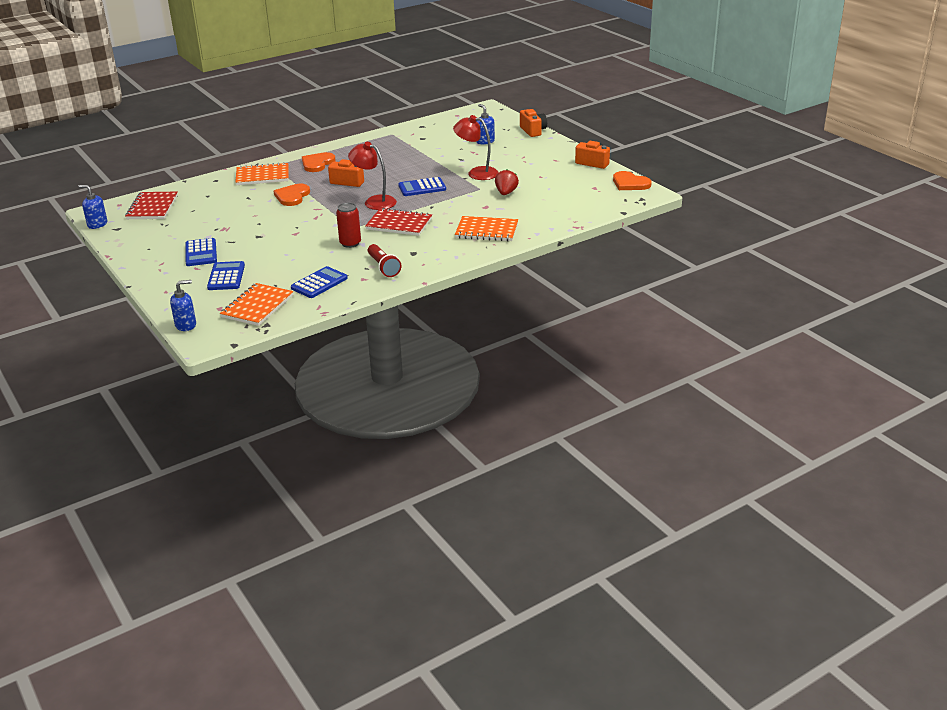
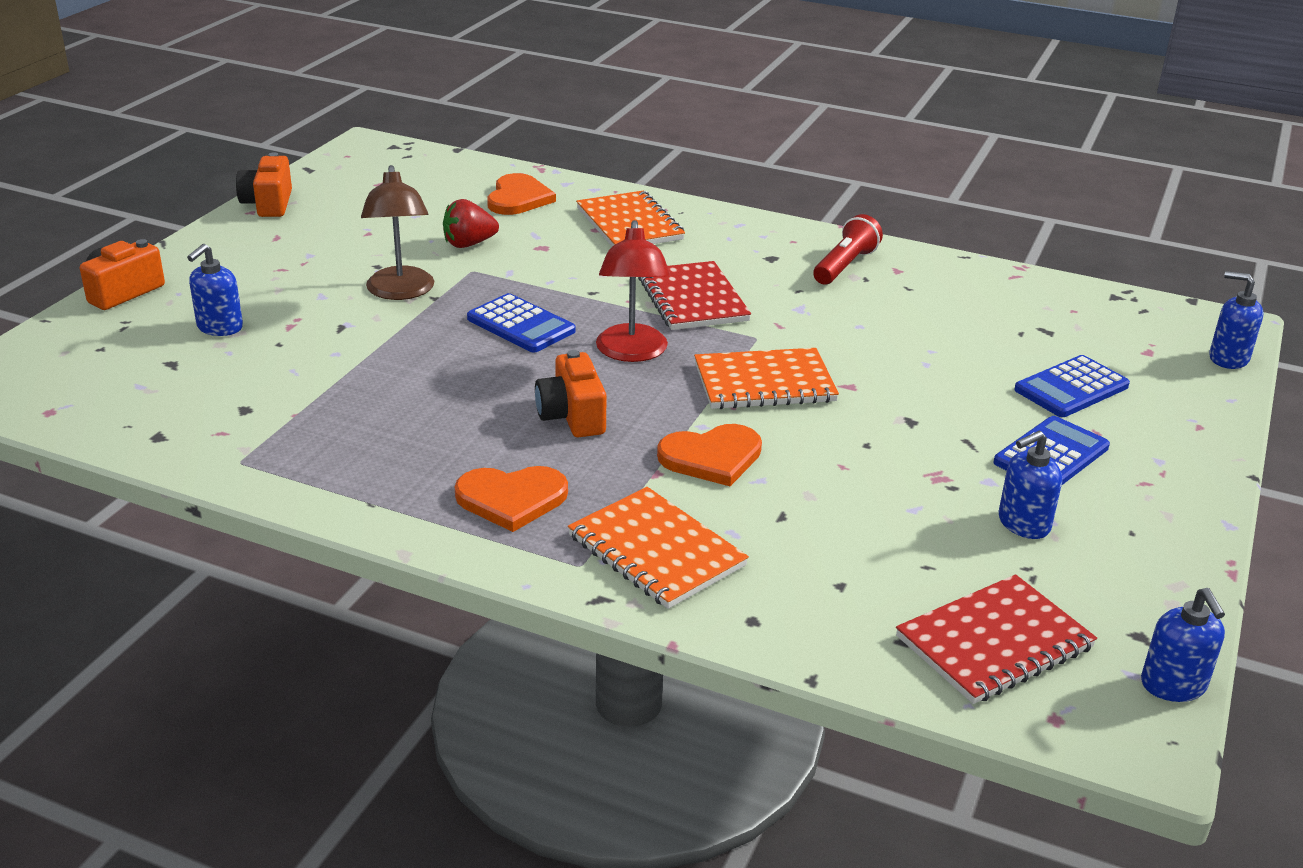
camera: 125 degrees left, 0 degrees up
orange notebook [220,283,294,326] -> orange notebook moved to [694,348,839,409]
blue calculator [291,266,348,298] -> none
red can [336,203,361,248] -> none
red lamp [453,115,499,180] -> brown lamp [361,165,434,300]
orange heart [613,171,652,190] -> orange heart moved to [487,173,556,215]
none -> blue soap dispenser [999,431,1062,539]

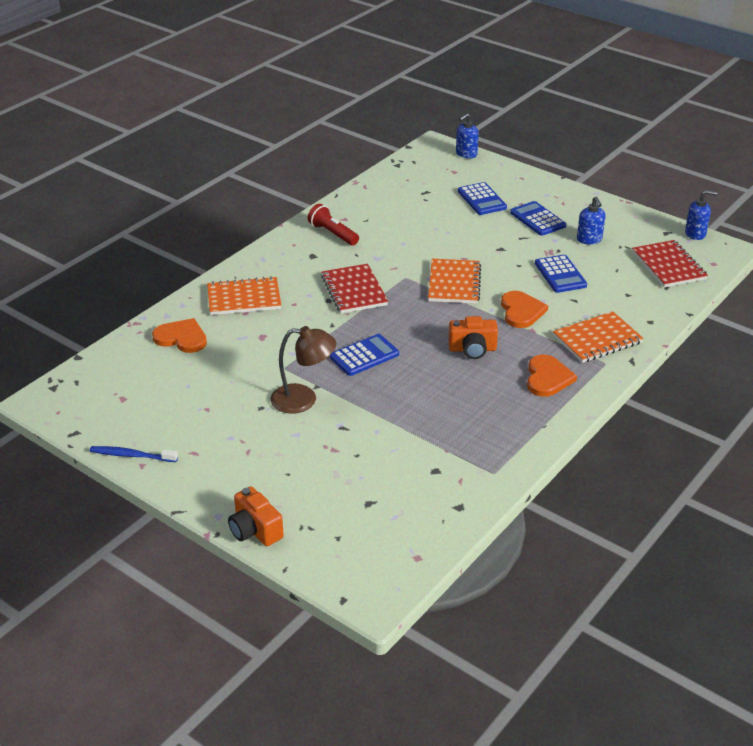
camera: 75 degrees left, 5 degrees up
blue soap dispenser [187,244,243,336] -> none
orange camera [236,152,292,217] -> blue toothbrush [90,446,178,462]
red strawberry [443,199,499,248] -> none
red lamp [596,220,670,362] -> none
red notebook [638,261,751,330] -> red notebook turned 75 degrees clockwise [321,264,388,313]
none -> blue calculator [535,255,587,293]

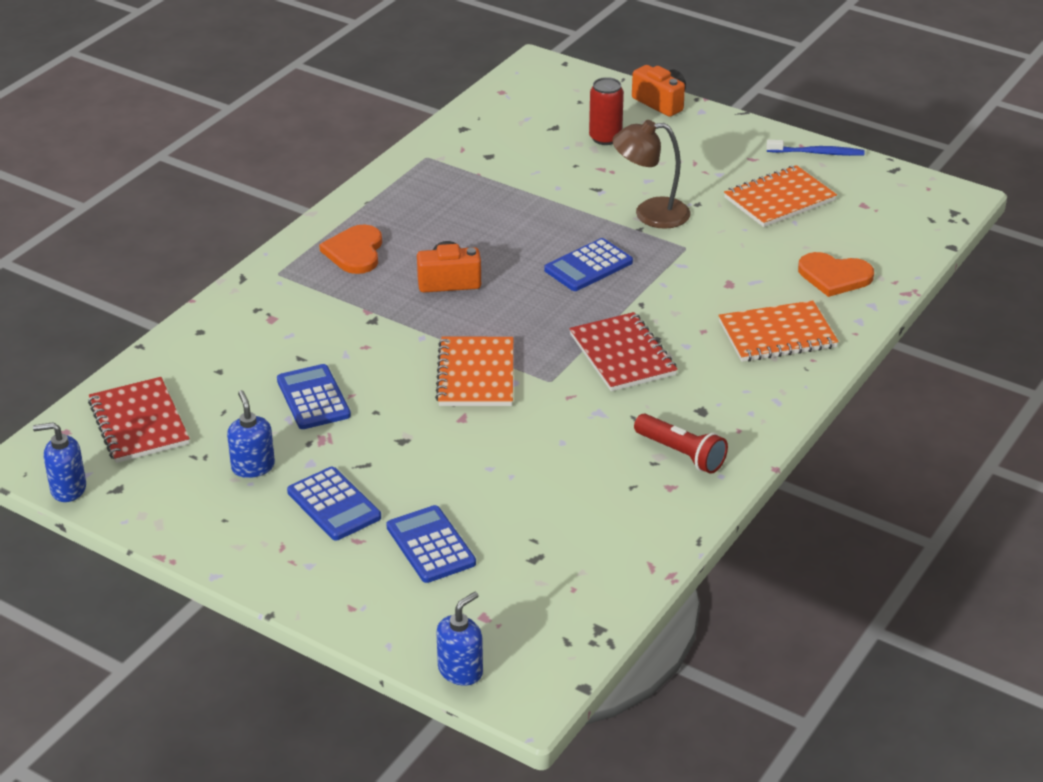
camera: 175 degrees right, 0 degrees up
orange heart [501,291,548,328] -> none
orange notebook [553,311,644,363] -> orange notebook moved to [724,165,837,227]
none -> red can [589,77,624,145]

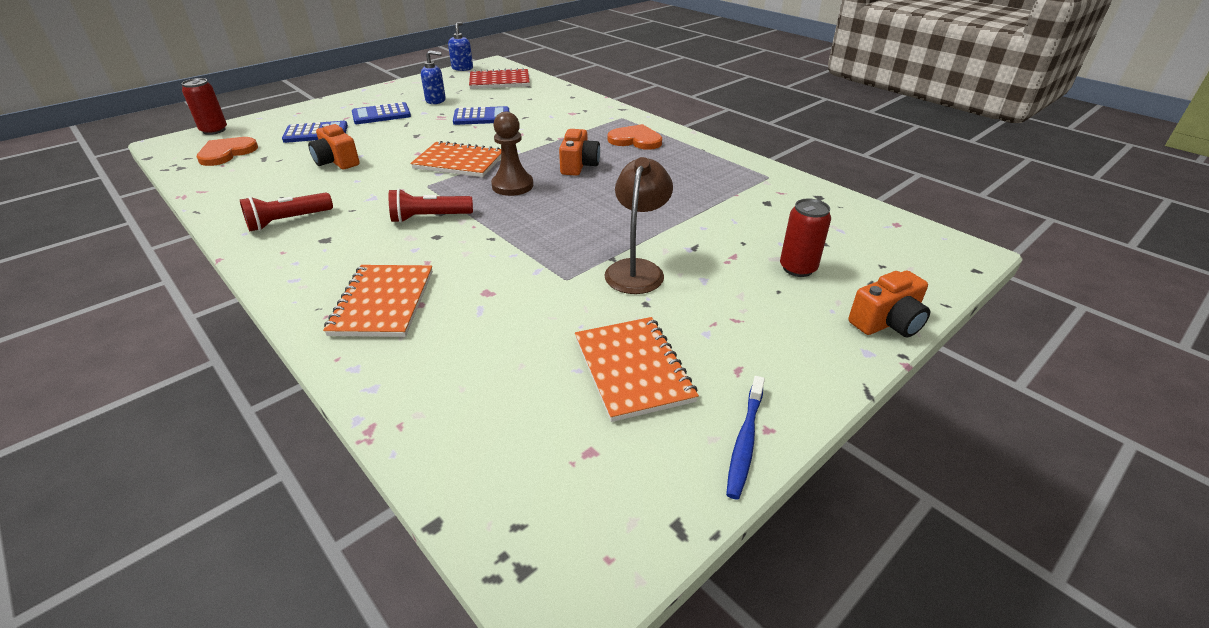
camera: 105 degrees right, 0 degrees up
blue soap dispenser [437,591,483,686] -> red can [181,78,227,135]
blue calculator [544,238,633,291] -> none
red notebook [569,312,678,391] -> red flashlight [389,188,473,223]
orange heart [798,252,874,297] -> orange heart moved to [197,137,258,166]
none -> orange camera [308,124,360,169]
none -> brown pawn [491,112,533,196]

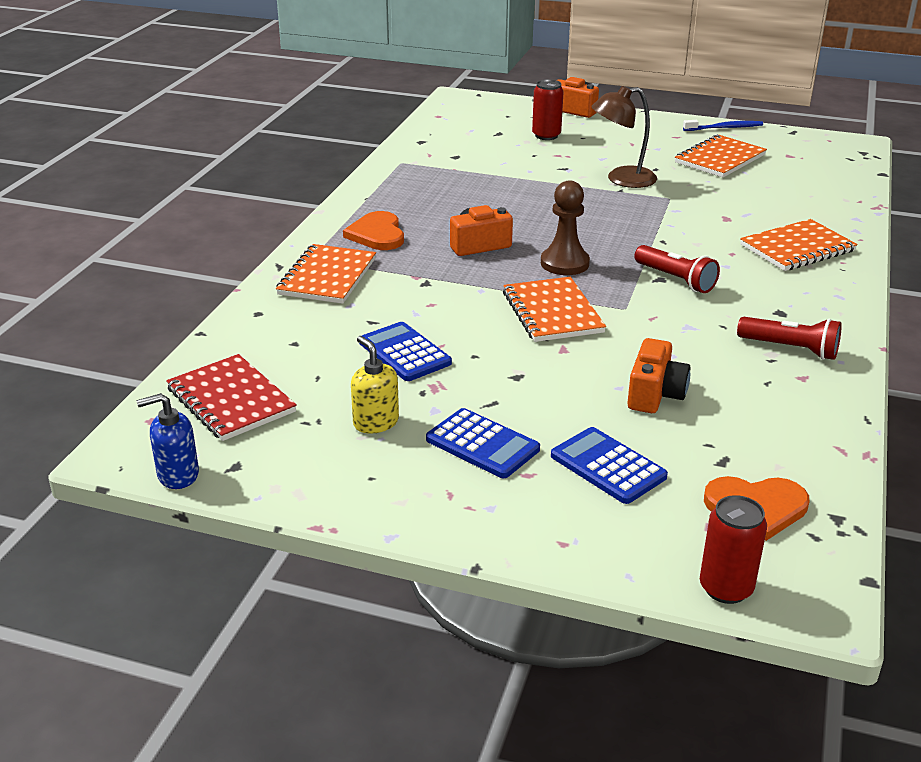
camera: 120 degrees left, 5 degrees down
blue soap dispenser [421,50,446,104] -> yellow soap dispenser [351,336,399,434]
none -> orange notebook [276,244,376,304]

